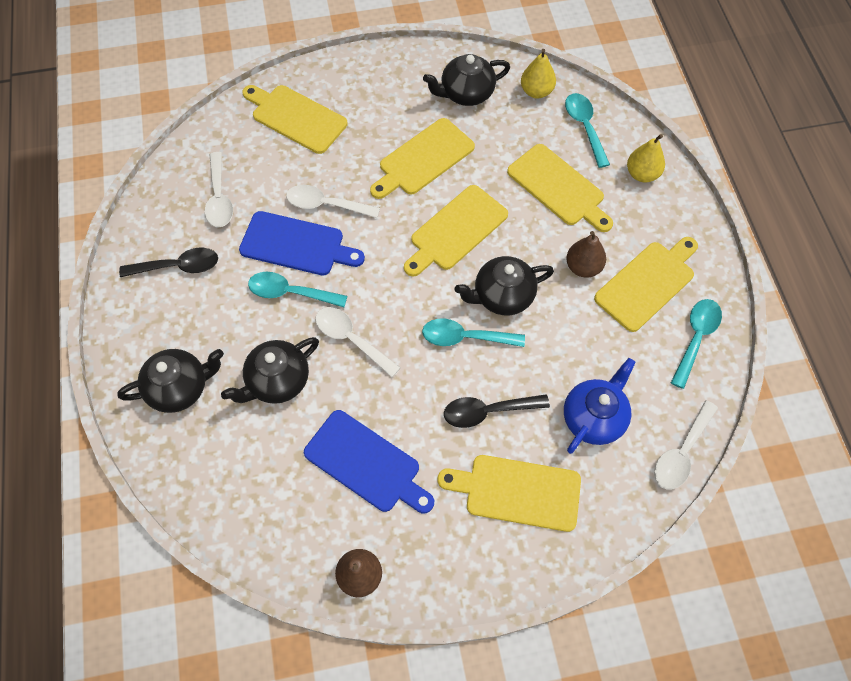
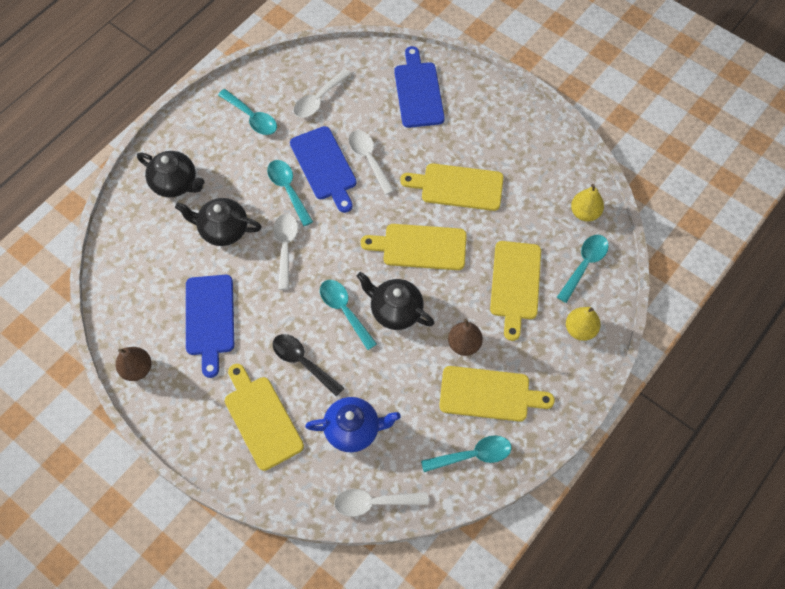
camera: 50 degrees right, 0 degrees up
black spoon [119,248,218,277] -> turquoise spoon [218,89,277,135]
yellow cutting board [242,85,348,154] -> blue cutting board [394,46,445,128]
black teapot [423,54,510,106] -> none

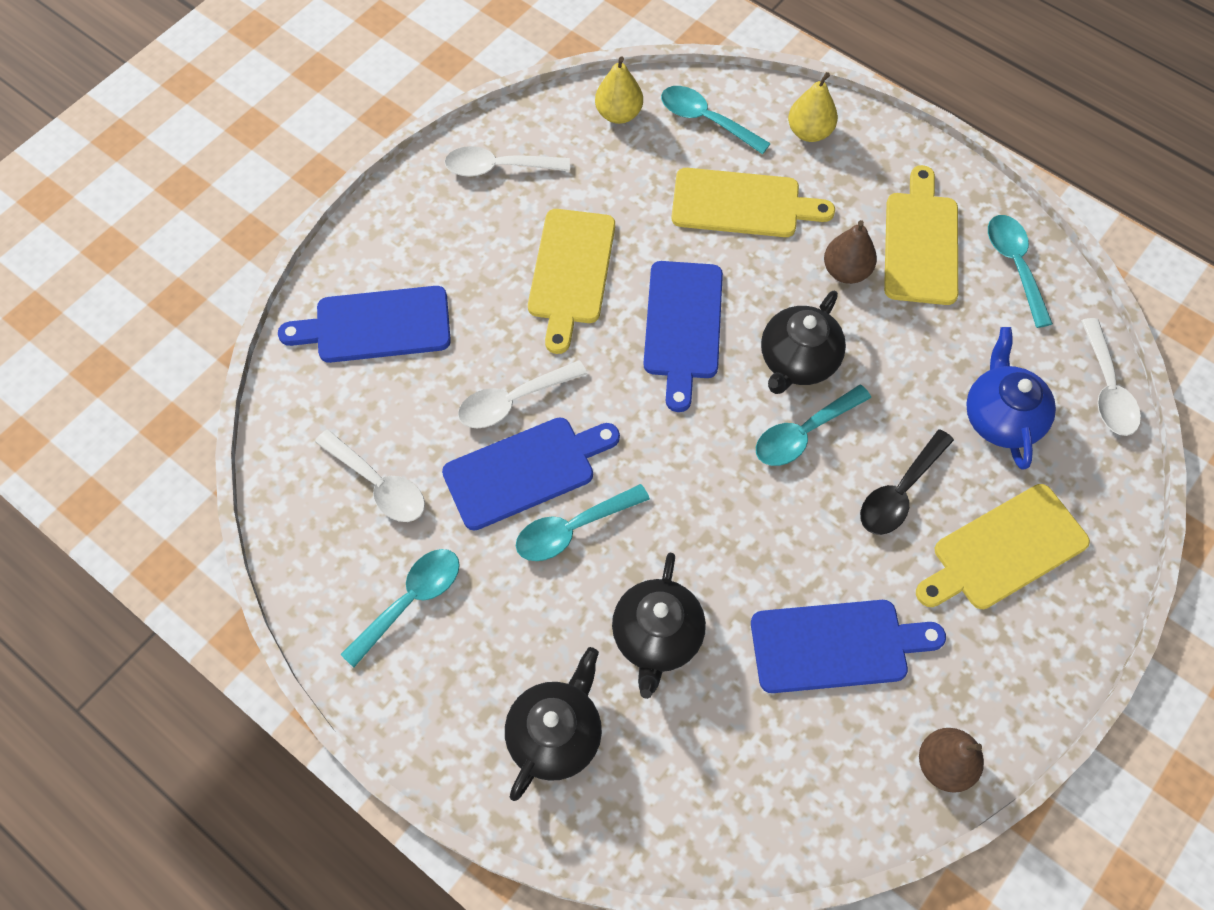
camera: 90 degrees left, 0 degrees up
white spoon [273,214,298,290] -> white spoon moved to [444,146,570,177]
yellow cutting board [360,224,467,270] -> blue cutting board [643,261,723,412]

